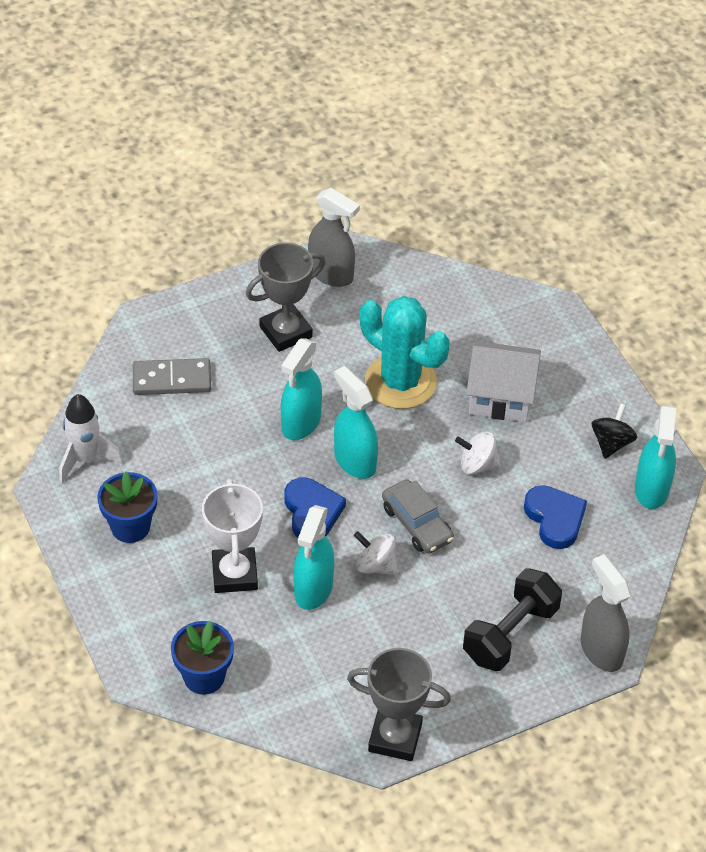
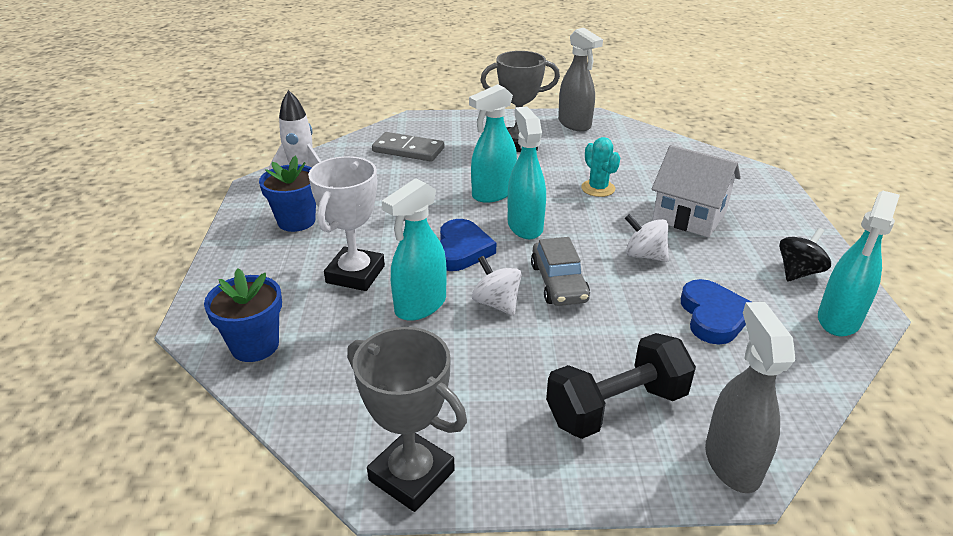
camera: 25 degrees right, 15 degrees down
turquoise cactus [360,296,450,409] -> turquoise cactus [581,137,620,197], size x0.50

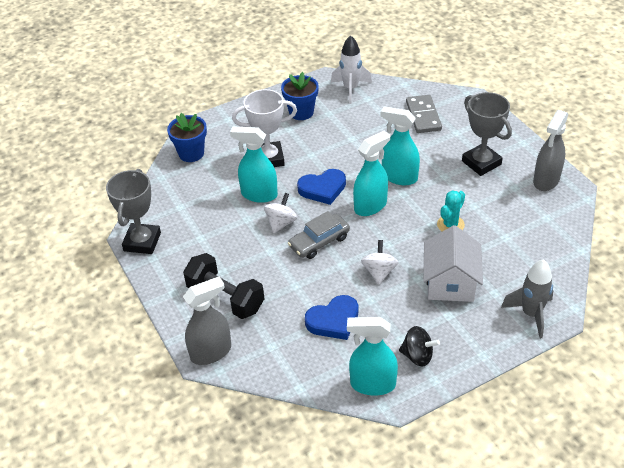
camera: 65 degrees right, 10 degrees up
none -> grey rocket [501,259,553,339]

